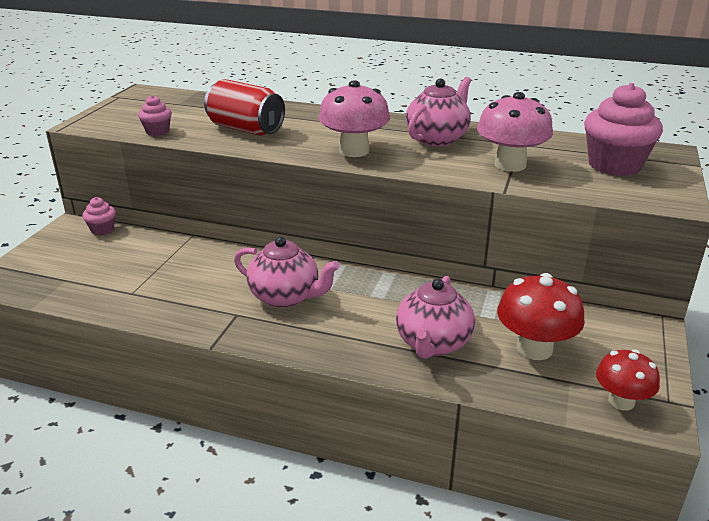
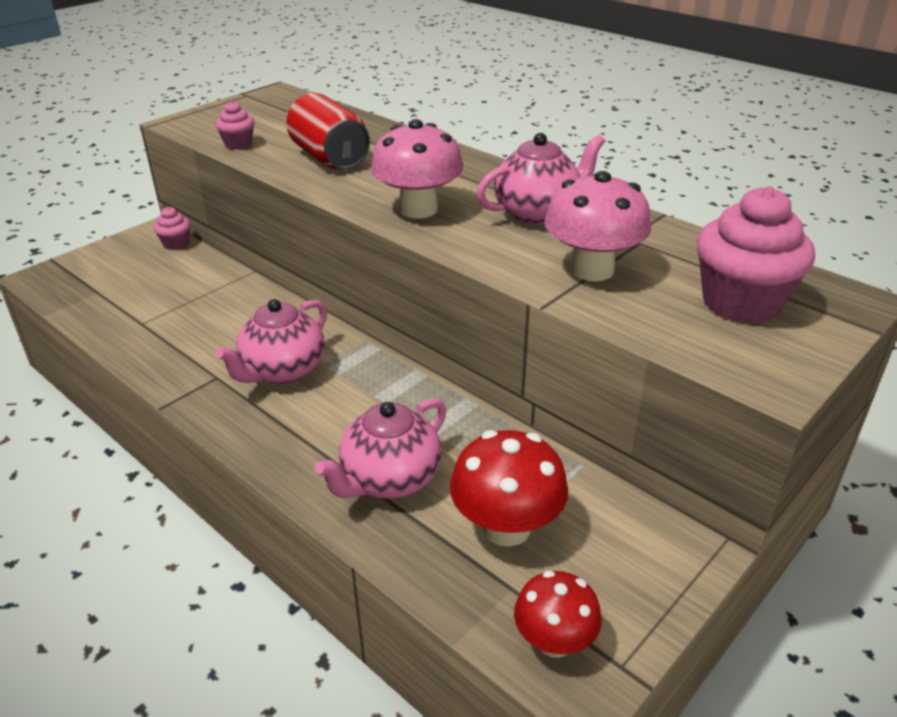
camera: 25 degrees right, 5 degrees up
pink teapot [234,237,340,308] -> pink teapot turned 75 degrees clockwise [215,299,327,384]

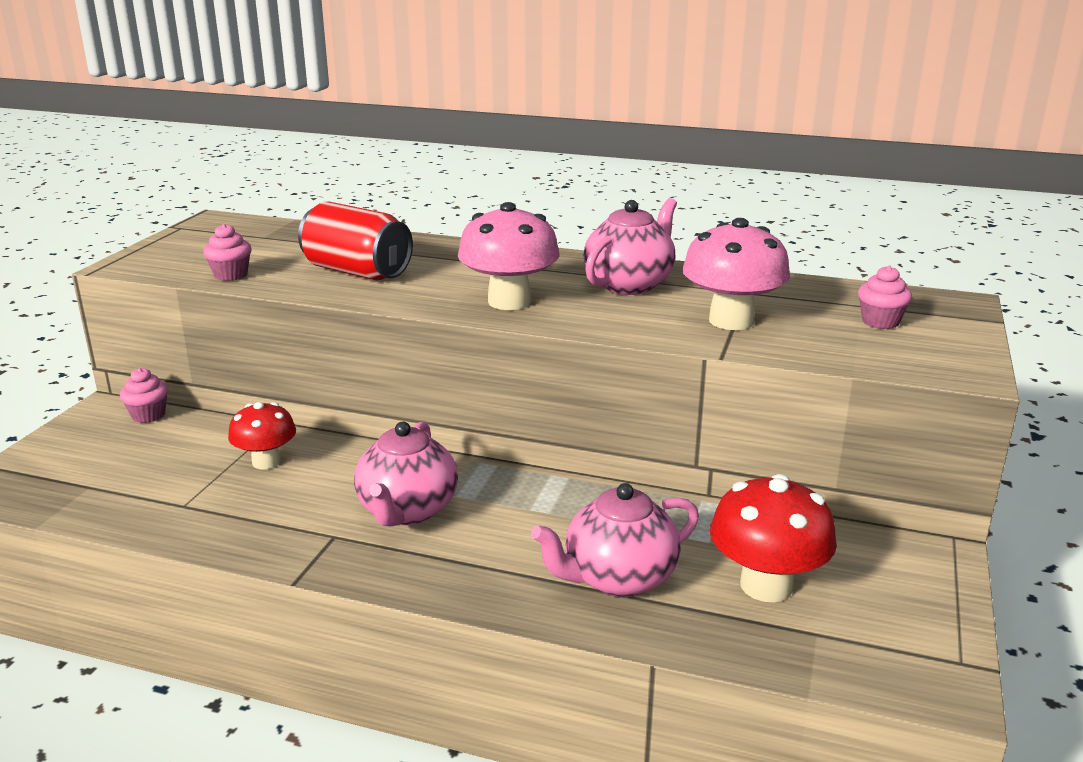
camera: 25 degrees left, 10 degrees down
pink teapot [315,398,447,499] -> pink teapot turned 45 degrees clockwise [531,483,699,597]
red mushroom [514,570,602,658] -> red mushroom moved to [228,402,296,469]
pink cupcake [697,186,815,324] -> pink cupcake [858,265,912,329], size x0.50

